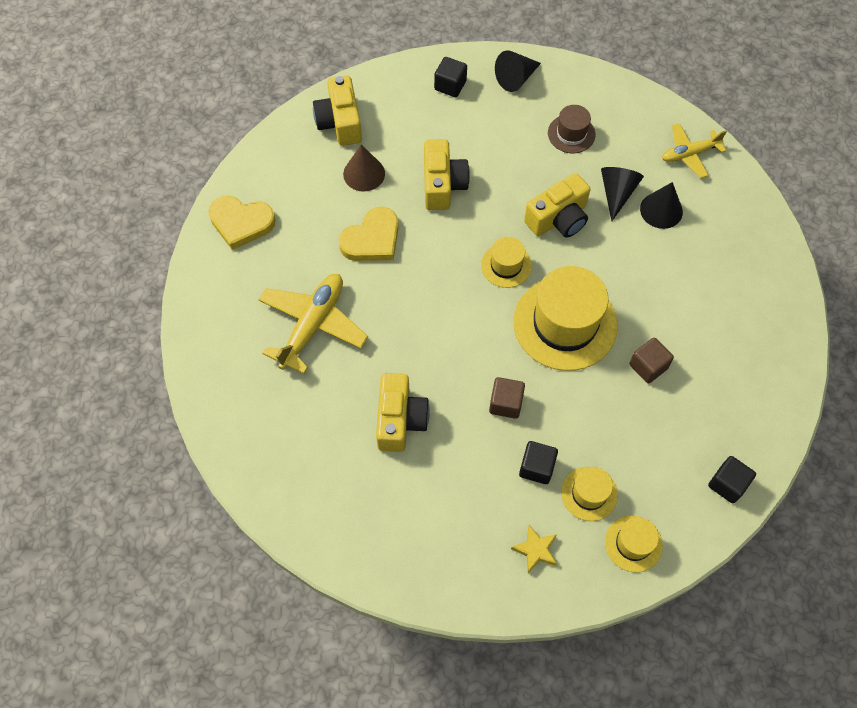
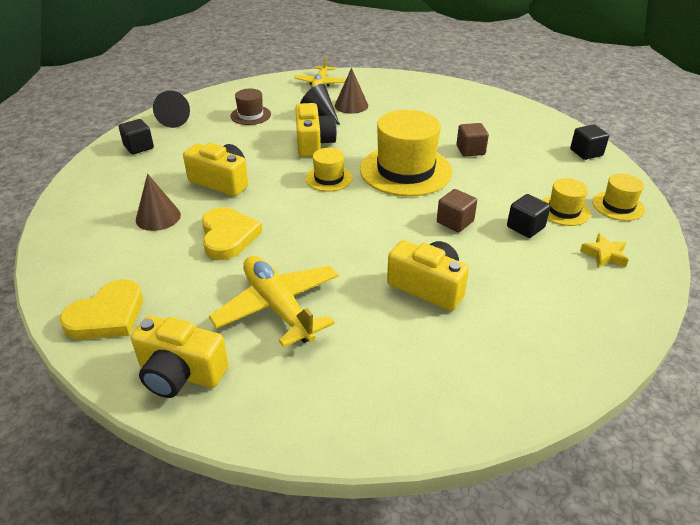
camera: 60 degrees left, 25 degrees down
yellow camera [313,75,362,146] -> yellow camera moved to [131,316,229,398]
black cone [640,182,683,229] -> brown cone [335,68,368,114]

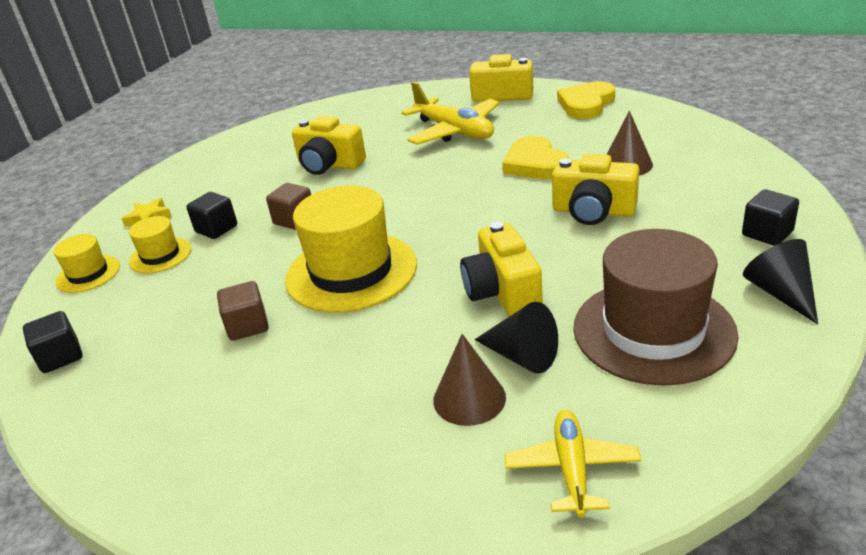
camera: 175 degrees right, 5 degrees down
brown hat [231,89,271,125] -> brown hat [573,229,739,385], size x1.99
yellow hat [306,148,353,192] -> none

